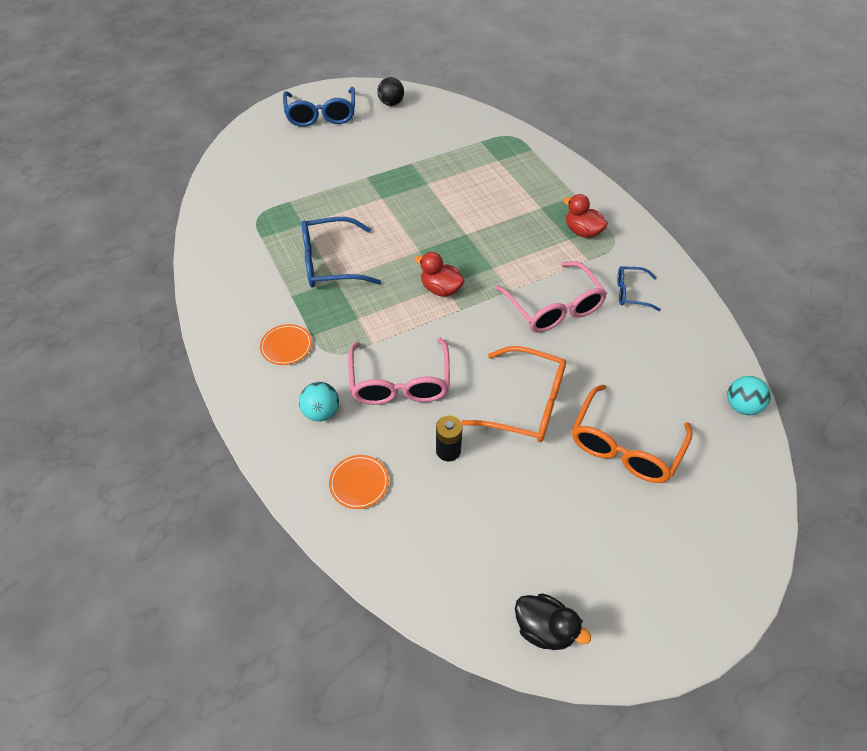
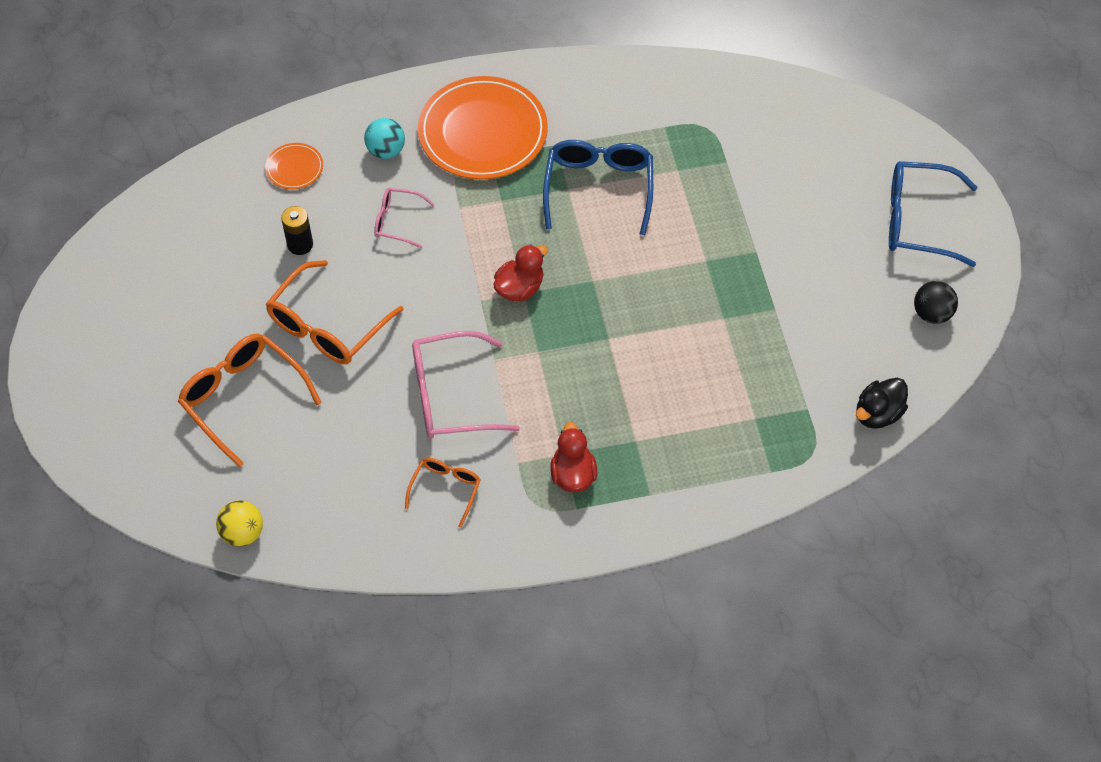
camera: 105 degrees right, 5 degrees up
orange plate [260,324,312,365] -> orange plate [418,76,548,179], size x2.27
pink glasses [348,338,450,405] -> pink glasses [374,188,435,248], size x0.56
black duck [515,593,591,650] -> black duck moved to [856,378,908,429]
red duck [563,194,608,238] -> red duck turned 60 degrees counterclockwise [550,422,597,492]
blue glasses [617,266,661,311] -> orange glasses [405,458,481,528]
turquoise ball [727,376,771,415] -> yellow ball [216,500,263,547]

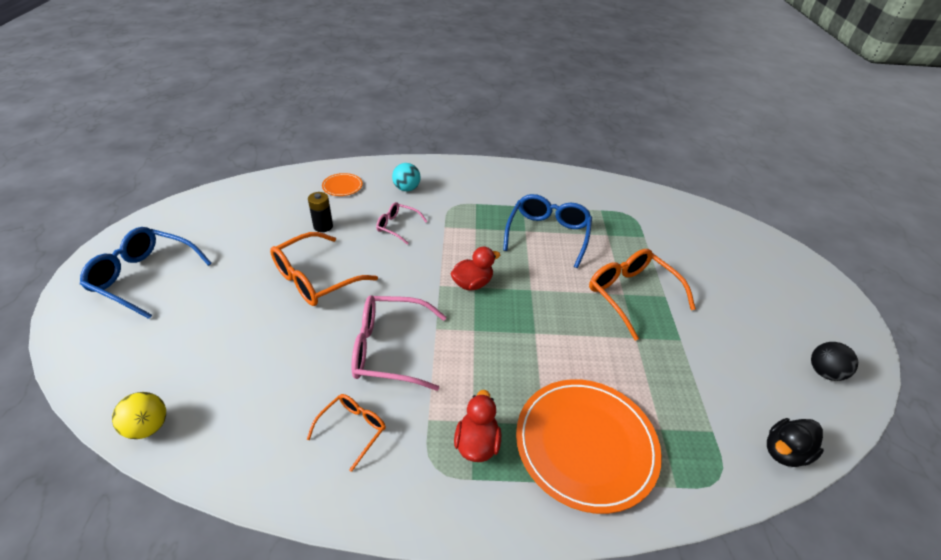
camera: 10 degrees right, 15 degrees down
orange glasses [178,333,322,467] -> orange glasses moved to [589,249,696,341]
orange plate [418,76,548,179] -> orange plate moved to [516,379,662,514]
blue glasses [889,161,977,267] -> blue glasses moved to [80,227,212,319]

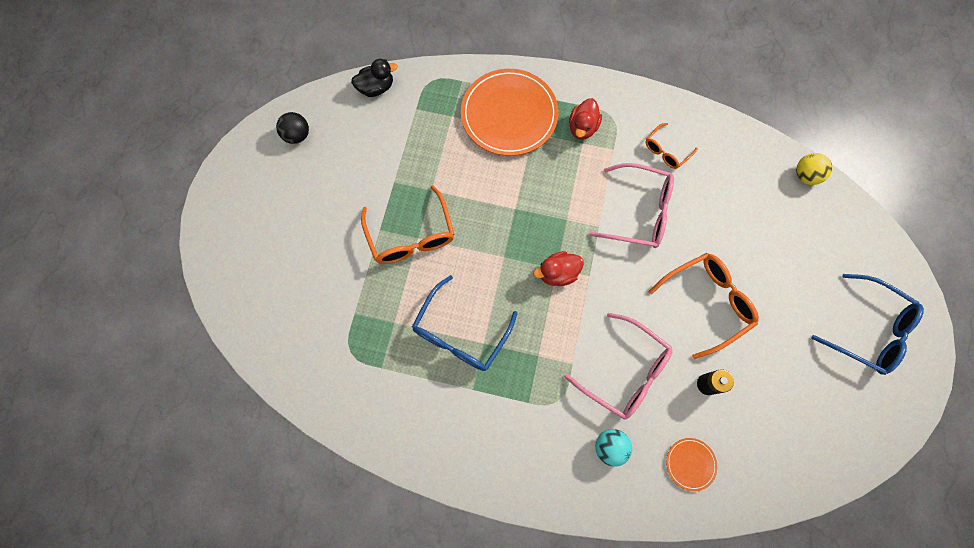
camera: 165 degrees left, 30 degrees up
pink glasses [376,202,427,245] -> pink glasses [564,313,673,420], size x1.79

